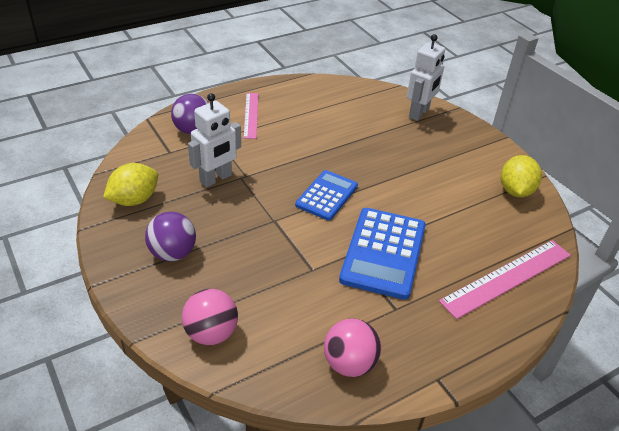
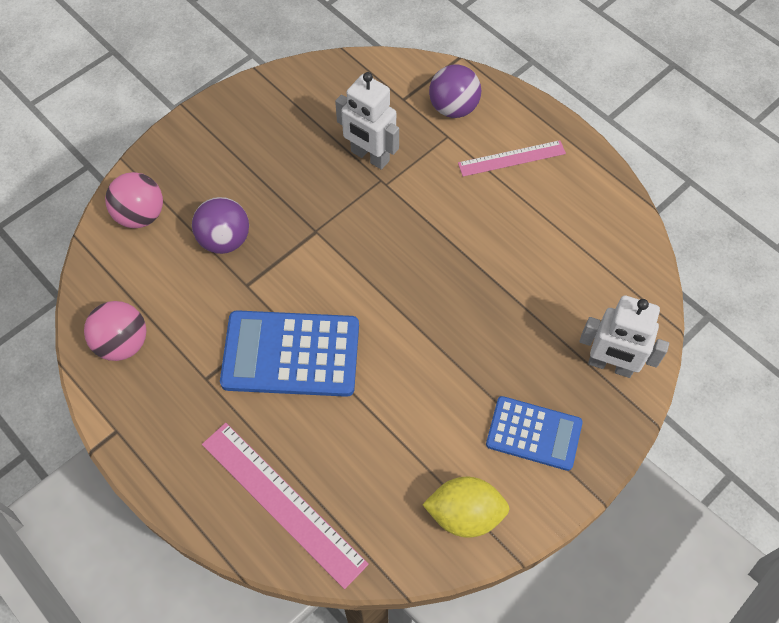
camera: 80 degrees right, 20 degrees up
yellow lemon [103,163,158,206] -> none
purple ball [145,211,196,261] -> purple ball moved to [192,197,249,254]
blue calculator [295,170,358,221] -> blue calculator moved to [486,396,583,471]

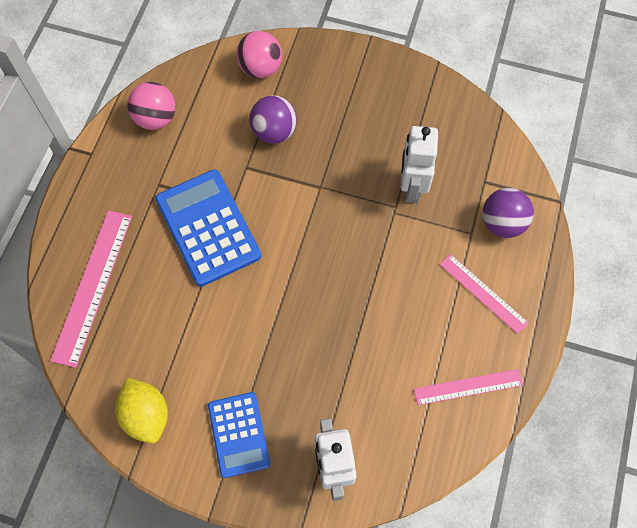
camera: 60 degrees right, 5 degrees up
none -> pink ruler [414,369,523,405]

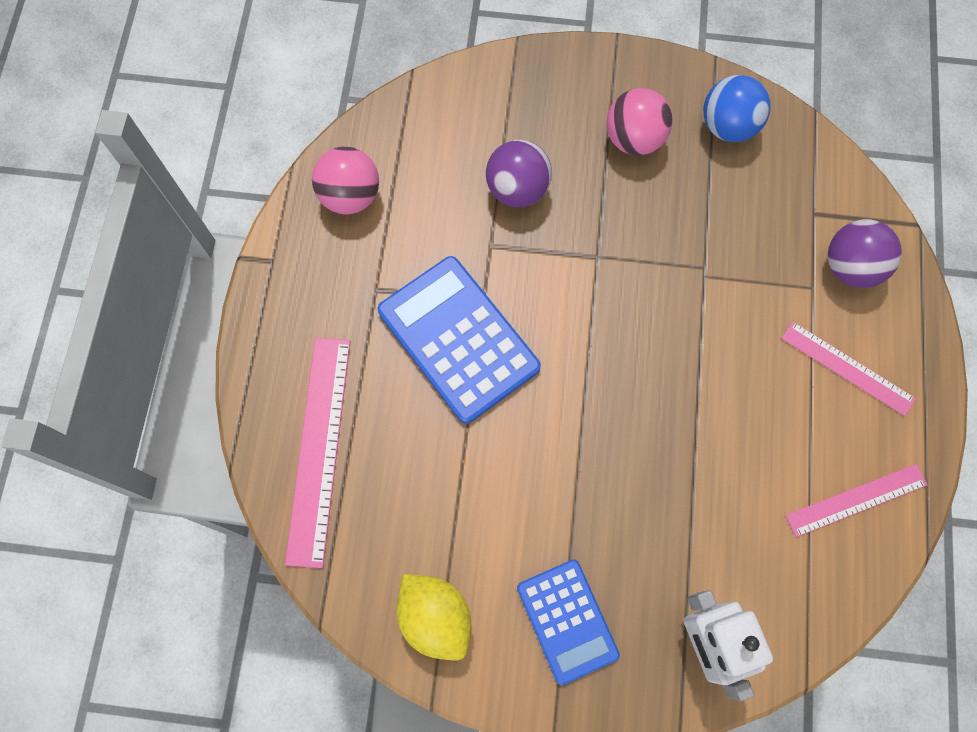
camera: 10 degrees left, 5 degrees up
pink ball [236,31,282,78] -> pink ball moved to [607,88,673,156]
white robot [400,126,438,203] -> none
none -> blue ball [703,75,771,142]

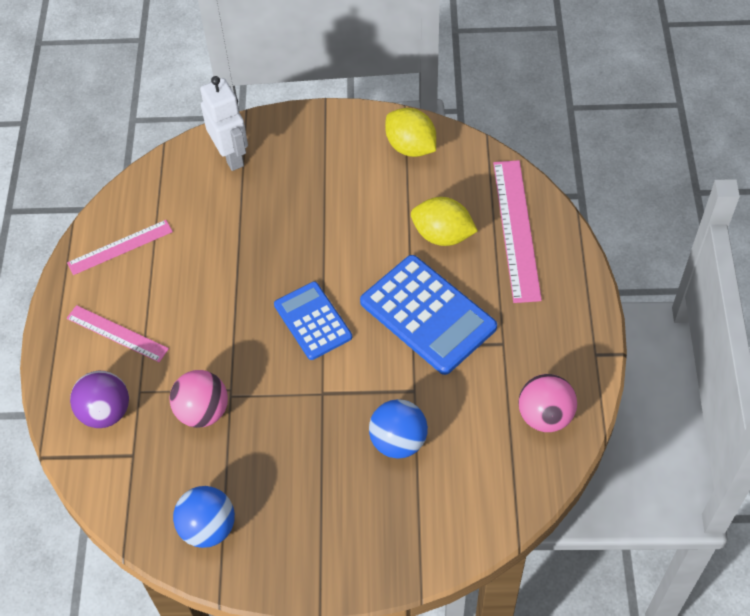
camera: 175 degrees right, 15 degrees down
purple ball [486,140,552,207] -> blue ball [369,399,428,459]
blue calculator [517,559,620,685] -> blue calculator moved to [274,282,352,360]
pink ball [607,88,673,156] -> pink ball moved to [170,370,228,428]
none -> yellow lemon [411,197,478,246]

